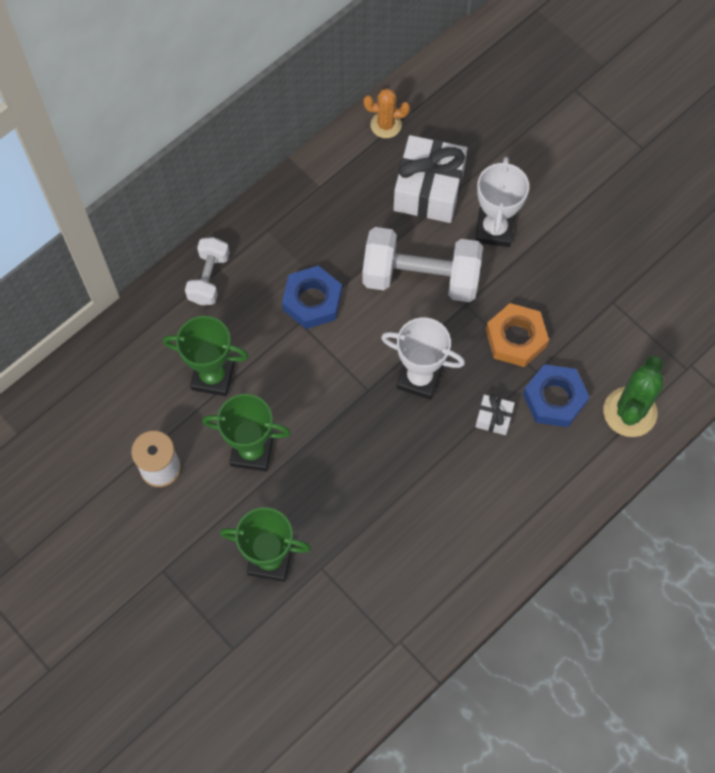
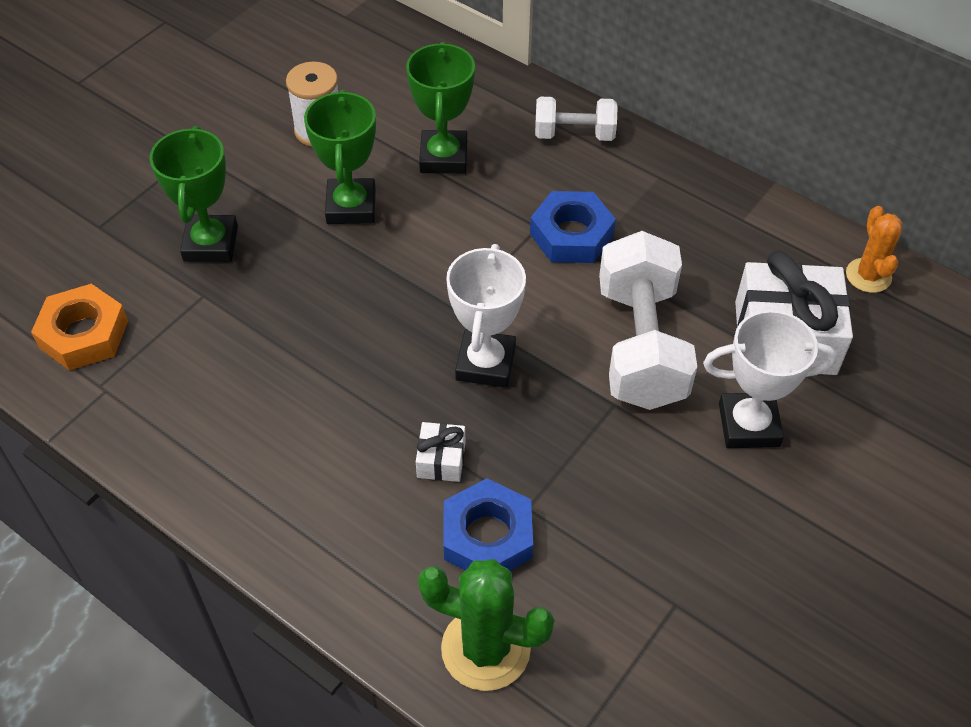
camera: 80 degrees right, 15 degrees down
orange nut [486,303,549,367] -> orange nut moved to [31,284,128,370]

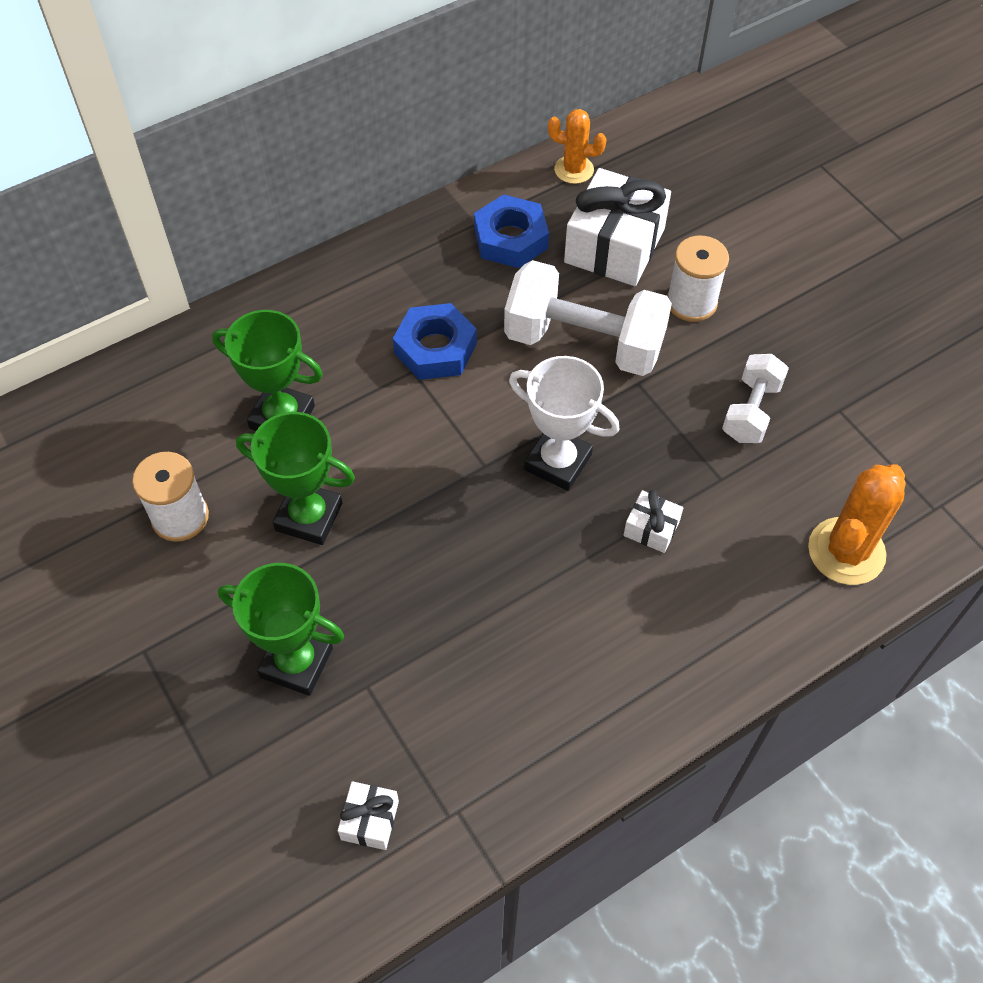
camera: 70 degrees left, 5 degrees up
orange nut [31,284,128,370] -> white gift [338,781,399,850]
green cactus [418,559,555,691] -> orange cactus [808,464,906,585]
blue nut [444,478,533,571] -> blue nut moved to [474,194,549,268]
white dumbbell [535,97,618,141] -> white dumbbell moved to [722,354,789,443]
white trophy [703,310,837,448] -> white spool [667,236,729,322]

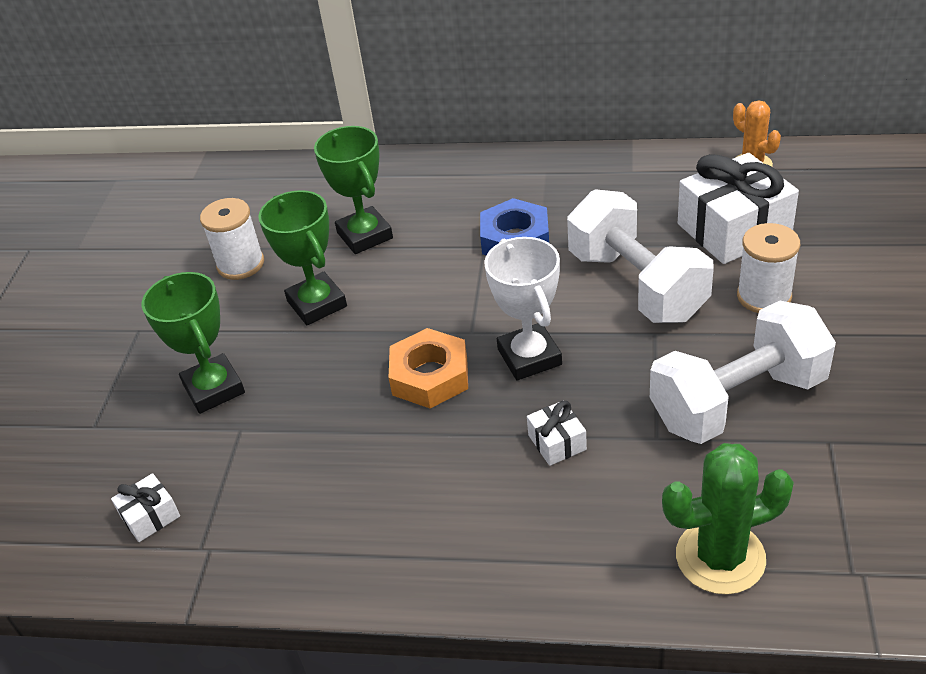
camera: 45 degrees right, 15 degrees down
blue nut [474,194,549,268] -> none
white dumbbell [722,354,789,443] -> white dumbbell [650,301,836,444], size x1.80
orange cactus [808,464,906,585] -> green cactus [662,443,794,595]
none -> orange nut [388,328,468,409]

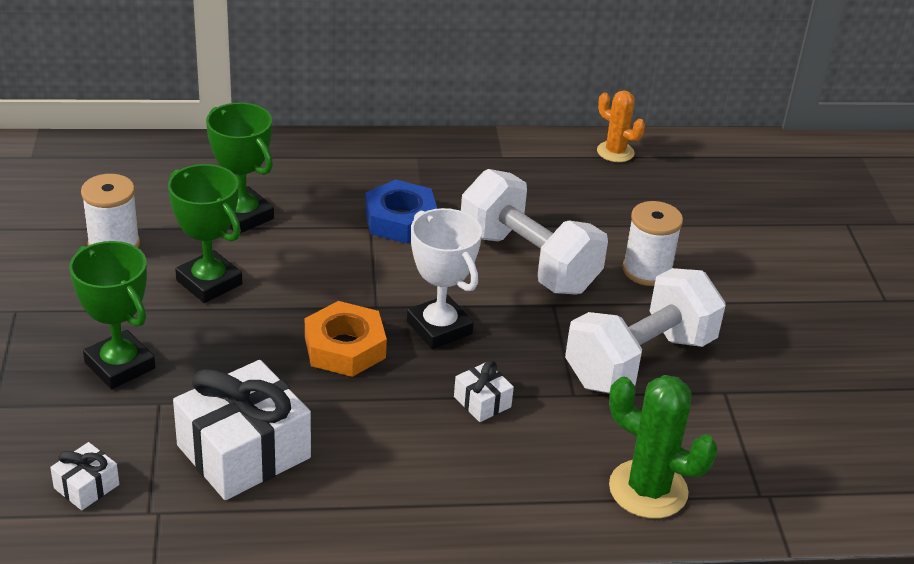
camera: 20 degrees left, 5 degrees down
green cactus [662,443,794,595] -> green cactus turned 60 degrees clockwise [609,375,718,519]
white gift [678,153,799,264] -> white gift moved to [173,360,311,500]

